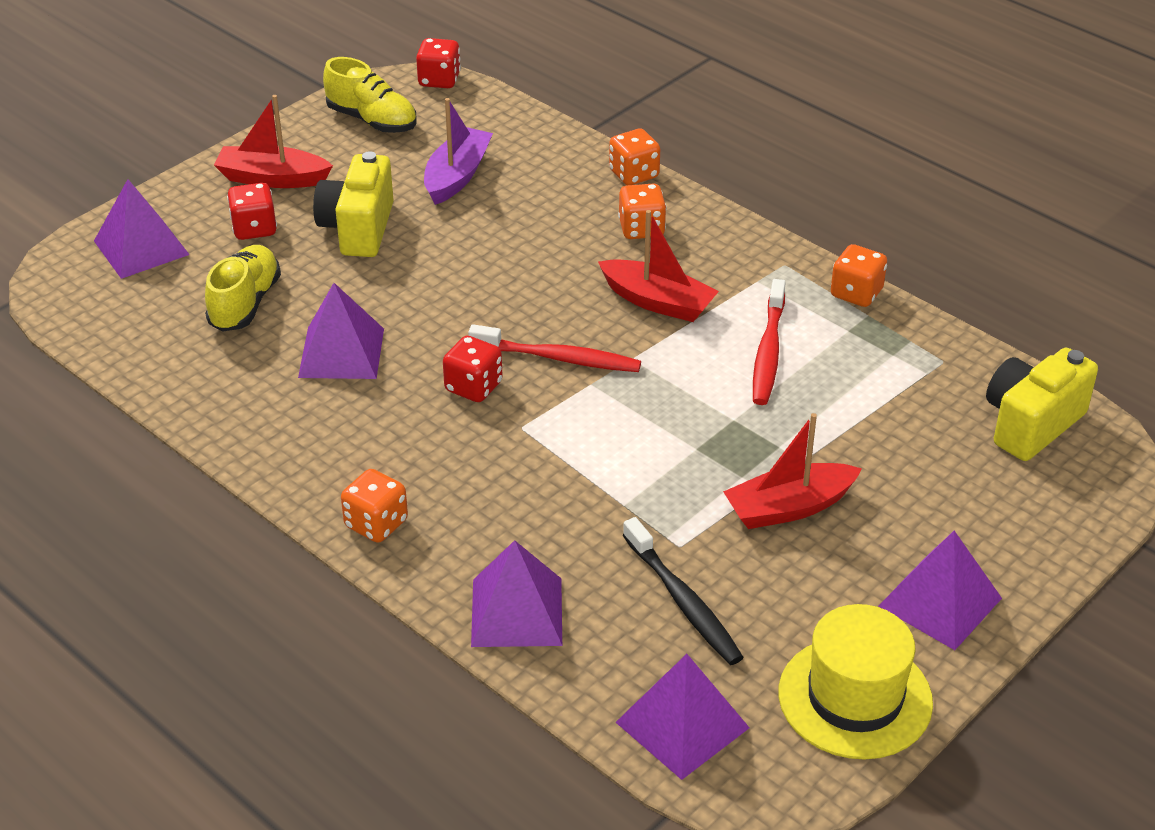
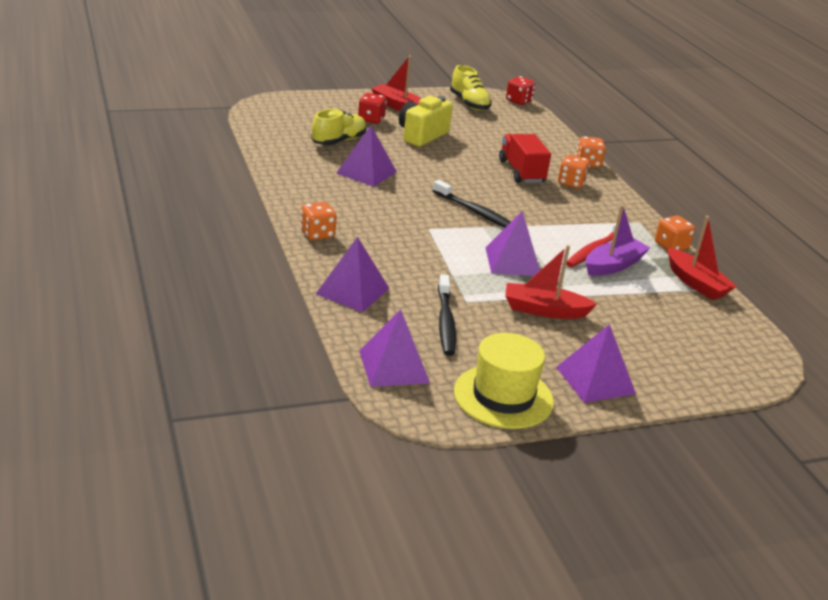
camera: 25 degrees right, 10 degrees down
purple pyramid [94,179,190,279] -> purple pyramid moved to [486,211,540,276]
purple boat [424,98,493,205] -> purple boat moved to [586,205,650,276]
red dice [443,336,503,402] -> none
red toothbrush [468,324,641,372] -> black toothbrush [433,180,511,227]
red boat [598,210,719,322] -> red boat moved to [668,216,737,300]
yellow camera [986,348,1098,461] -> none
none -> red truck [499,134,551,183]

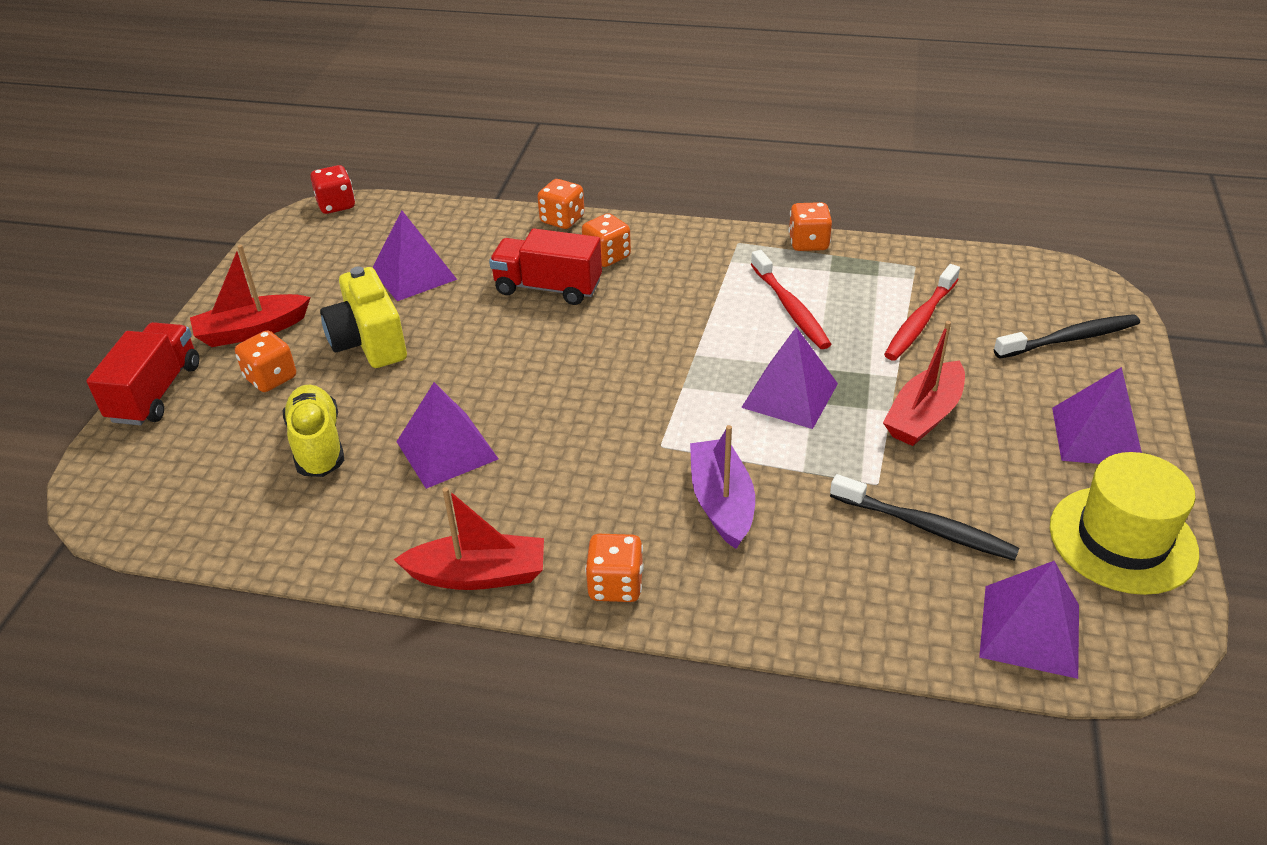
camera: 55 degrees left, 10 degrees up
purple pyramid [316,237,389,312] -> purple pyramid moved to [372,210,457,301]
red dice [358,93,387,124] -> orange dice [235,331,296,392]
black toothbrush [433,180,511,227] -> black toothbrush moved to [994,314,1140,359]
yellow shoe [450,65,492,111] -> none
purple boat [586,205,650,276] -> purple boat moved to [690,425,755,549]
red boat [668,216,737,300] -> red boat moved to [394,487,544,590]
none -> red truck [86,322,199,425]
none -> red toothbrush [884,264,960,360]

